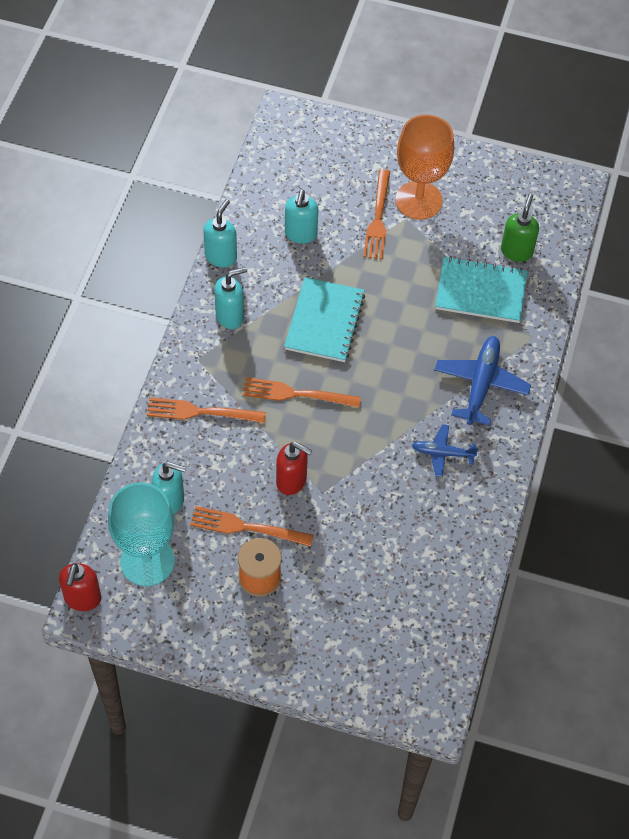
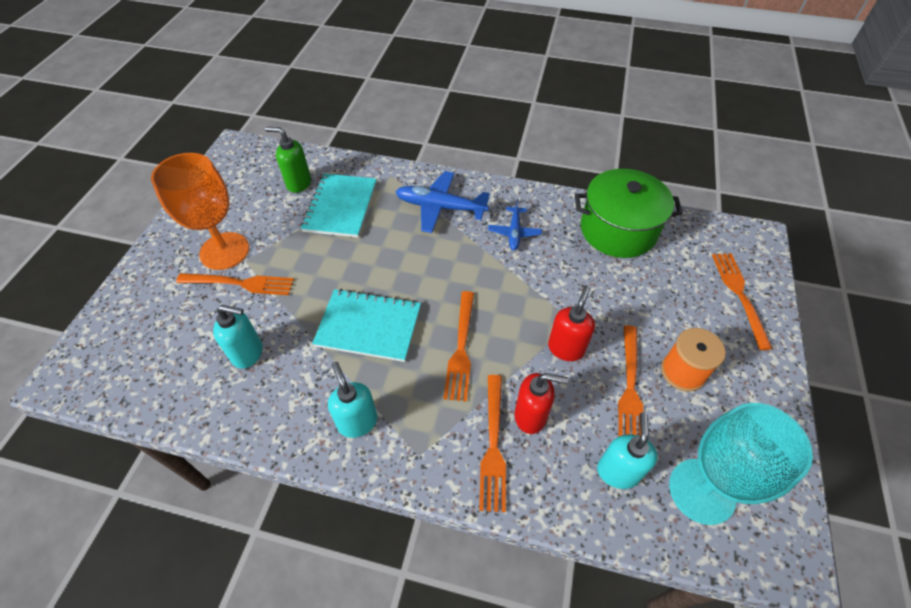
camera: 90 degrees left, 5 degrees down
red soap dispenser [59,563,101,611] -> red soap dispenser moved to [515,373,568,434]
turquoise soap dispenser [203,199,237,267] -> none
none -> green pot [575,169,683,258]
none -> orange fork [712,253,772,350]

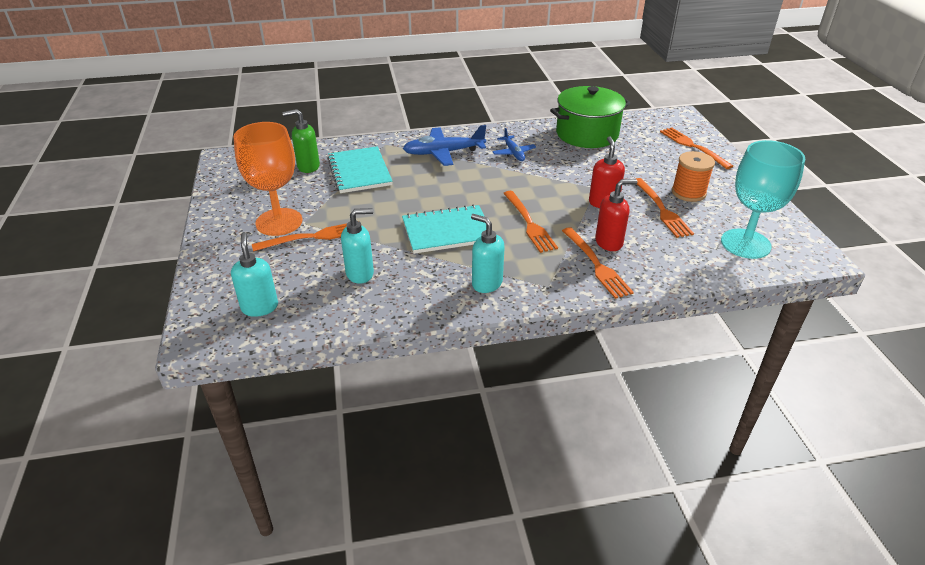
camera: 25 degrees left, 15 degrees down
turquoise soap dispenser [597,412,658,489] -> turquoise soap dispenser moved to [231,232,278,317]

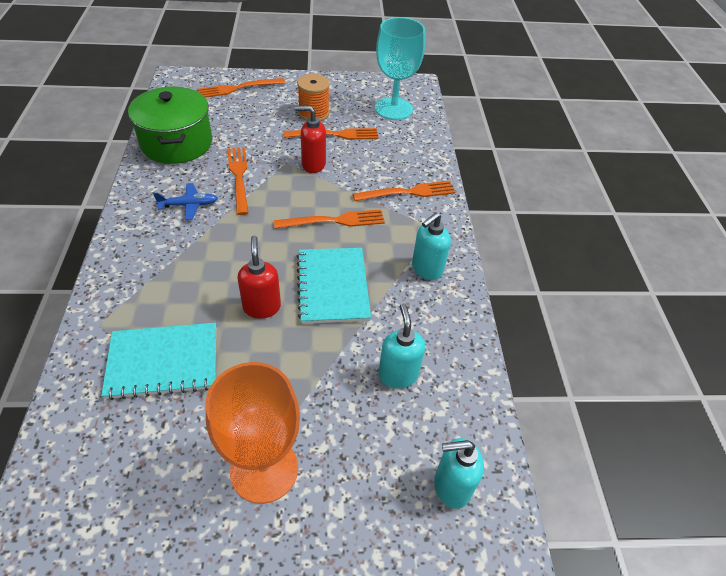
camera: 85 degrees left, 10 degrees up
orange fork [252,223,347,252] -> orange fork moved to [227,147,249,215]
green soap dispenser [283,109,320,173] -> none
blue plane [403,125,486,166] -> none
red soap dispenser [595,179,638,251] -> red soap dispenser moved to [237,236,281,319]

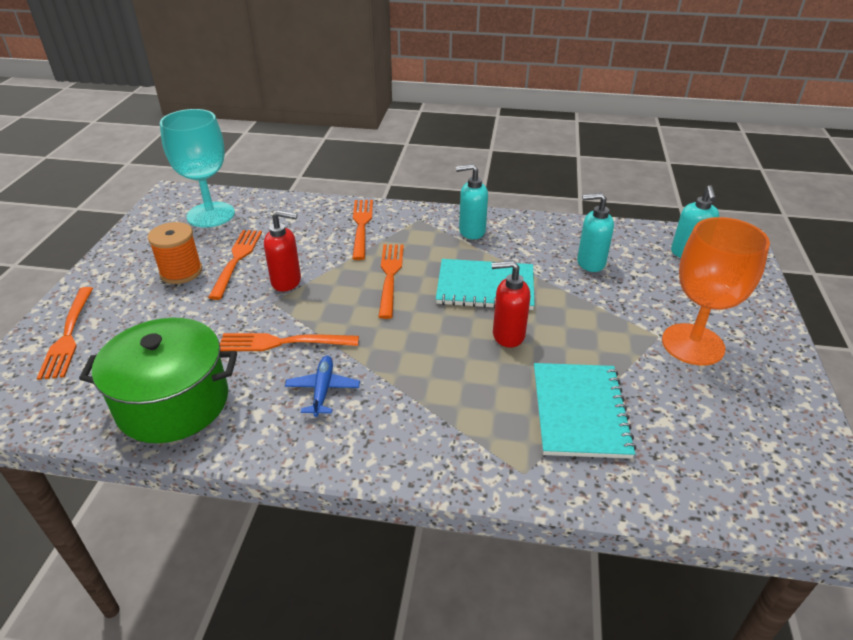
camera: 75 degrees left, 10 degrees down
red soap dispenser [295,106,326,173] -> red soap dispenser turned 105 degrees counterclockwise [264,210,301,292]
turquoise soap dispenser [412,212,451,280] -> turquoise soap dispenser turned 120 degrees clockwise [456,164,488,239]

